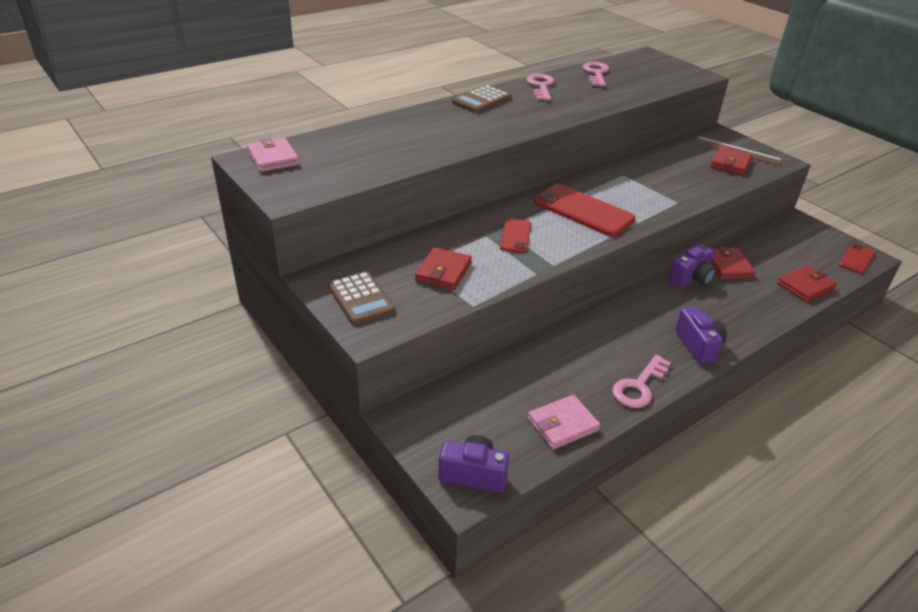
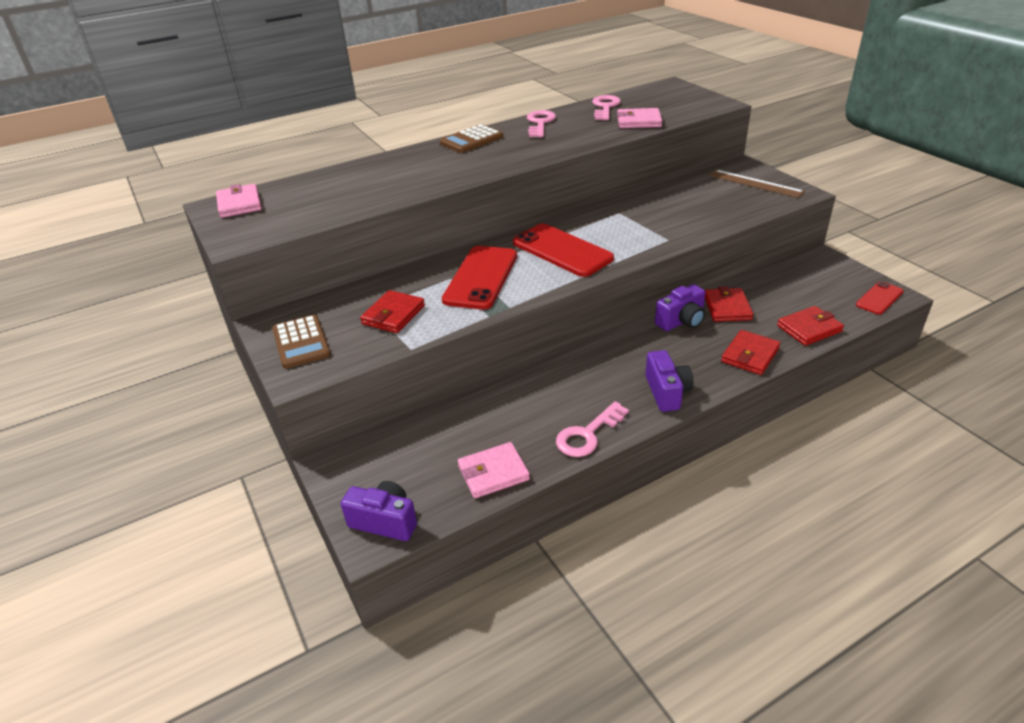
camera: 10 degrees right, 0 degrees up
red phone [500,218,531,253] -> red phone [442,246,517,310], size x1.81
red wallet [710,146,753,175] -> red wallet moved to [721,330,780,375]
none -> pink wallet [617,108,662,128]

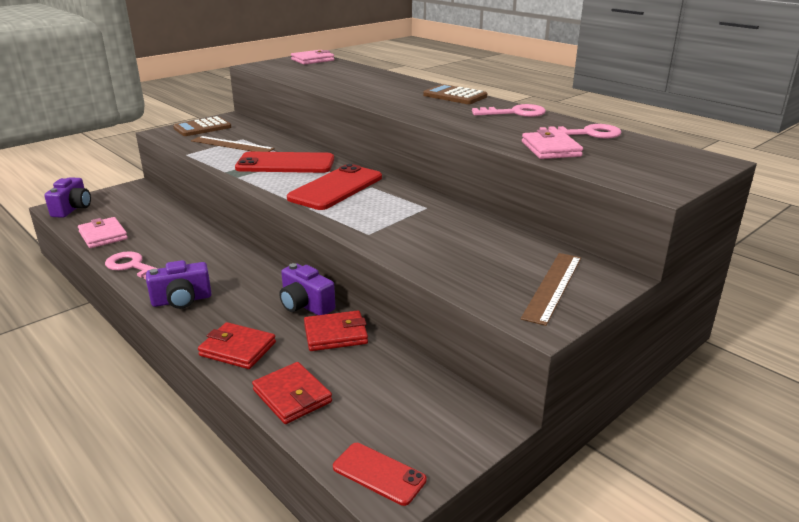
camera: 75 degrees right, 10 degrees down
red wallet [360,290,425,333] -> brown ruler [191,136,275,152]

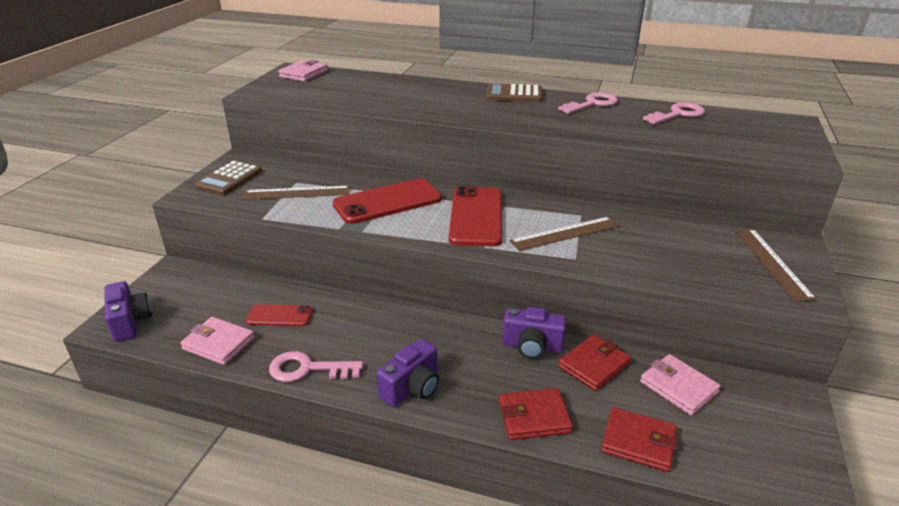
camera: 30 degrees left, 5 degrees up
red phone [333,443,427,506] -> red phone moved to [246,304,313,326]
pink wallet [522,129,583,159] -> pink wallet moved to [640,354,721,416]
none -> brown ruler [509,217,620,251]

